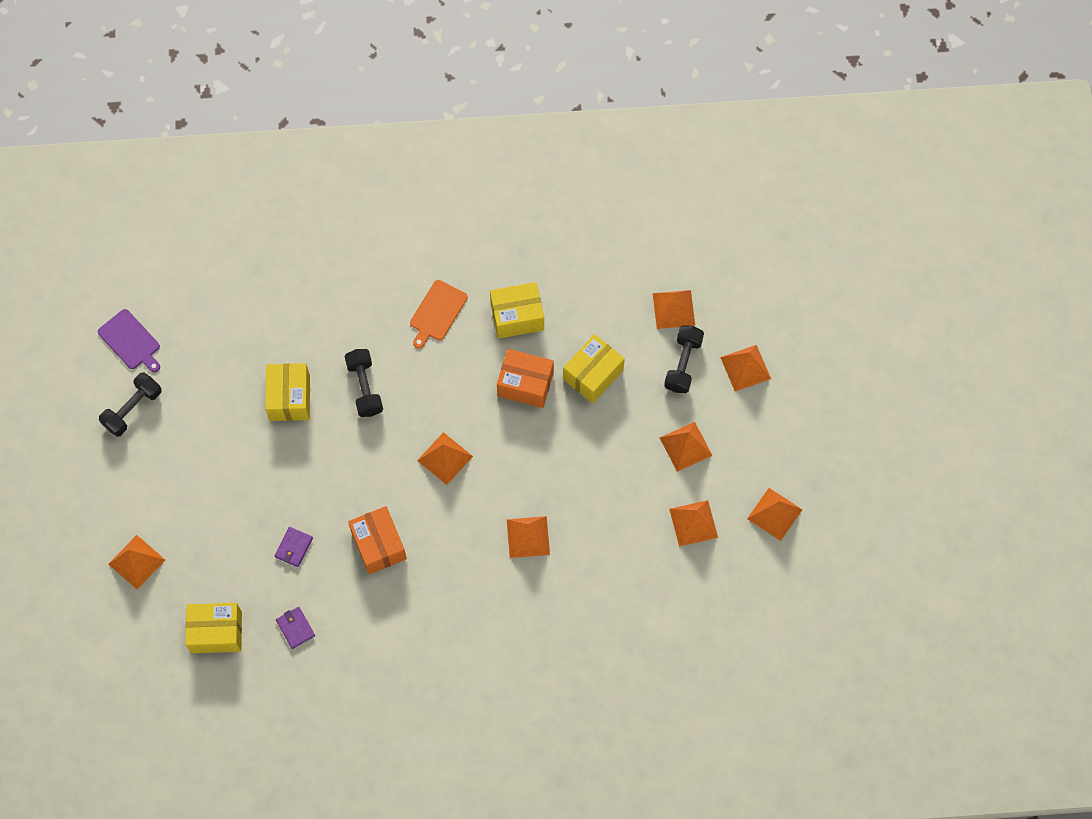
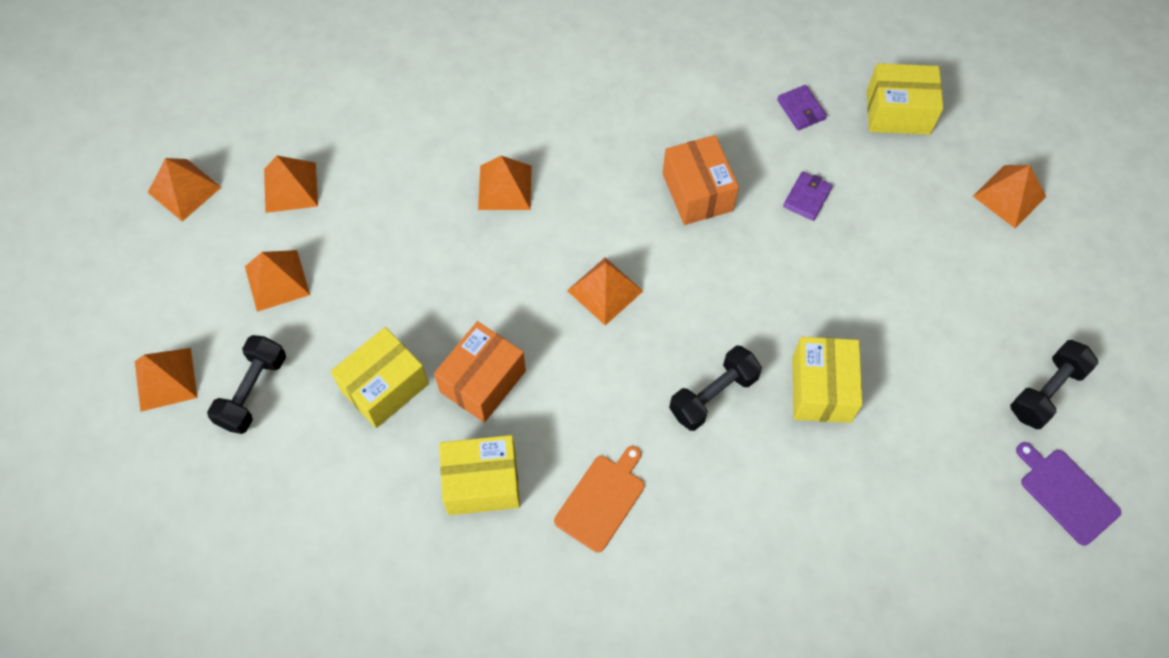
camera: 175 degrees left, 5 degrees down
black dumbbell [344,349,383,417] -> black dumbbell turned 60 degrees clockwise [669,346,762,431]
orange box [497,349,554,408] -> orange box turned 75 degrees counterclockwise [434,321,526,423]
orange pyramid [653,290,695,329] -> none

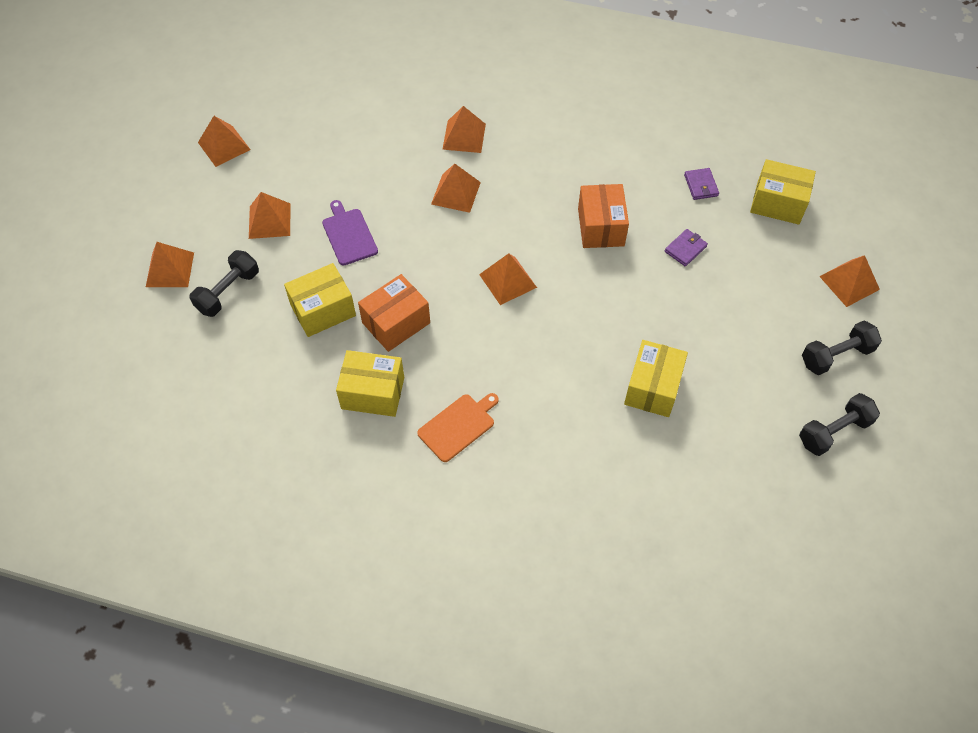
camera: 15 degrees right, 5 degrees down
orange pyramid [264,156,318,213] -> orange pyramid moved to [442,106,486,153]
black dumbbell [669,346,762,431] -> black dumbbell moved to [802,321,882,375]
purple cutting board [1016,442,1121,546] -> purple cutting board moved to [322,200,378,266]

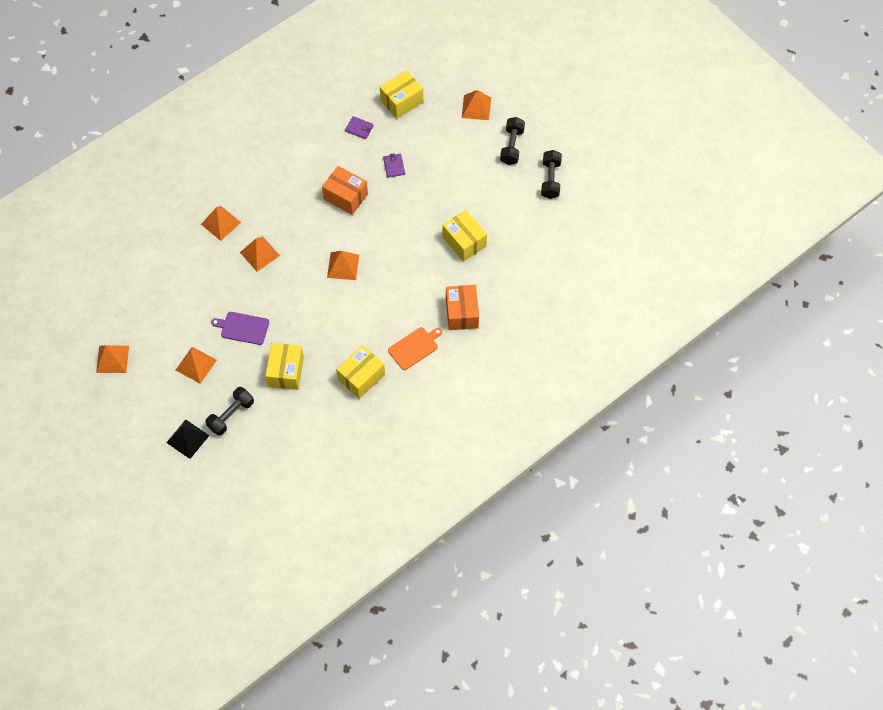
camera: 55 degrees left, 5 degrees up
orange pyramid [146,242,194,287] -> black pyramid [166,419,210,459]
black dumbbell [189,250,259,317] -> black dumbbell turned 60 degrees clockwise [205,387,254,436]
orange box [358,274,430,352] -> orange box moved to [446,285,479,330]
orange cutting board [417,393,499,462] -> orange cutting board turned 60 degrees clockwise [388,327,442,370]

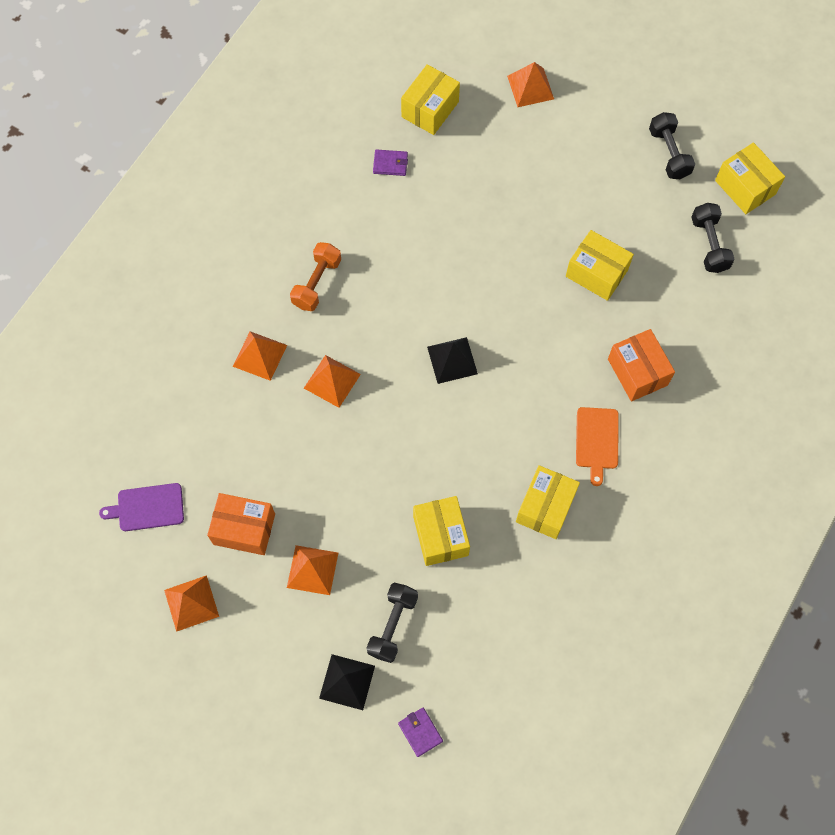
camera: 20 degrees left, 5 degrees up
purple cutting board [211,312,269,345] -> purple cutting board moved to [99,483,184,531]
orange box [322,166,368,215] -> orange box moved to [207,493,275,555]
orange pyramid [327,251,359,280] -> black pyramid [427,337,478,384]
purple wallet [383,154,405,178] -> purple wallet moved to [398,708,443,757]
orange cutting board [388,327,442,370] -> orange cutting board turned 150 degrees clockwise [576,407,619,486]
black dumbbell [500,117,525,165] -> black dumbbell moved to [691,203,735,273]
none -> orange dumbbell [290,242,341,311]
none -> yellow box [715,142,785,214]

